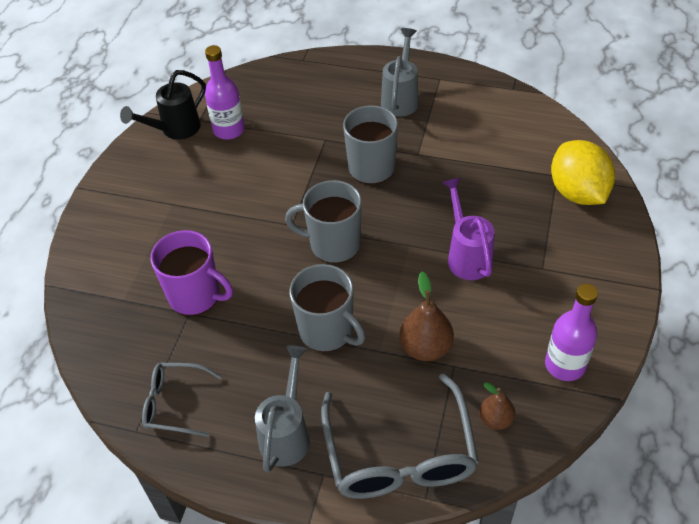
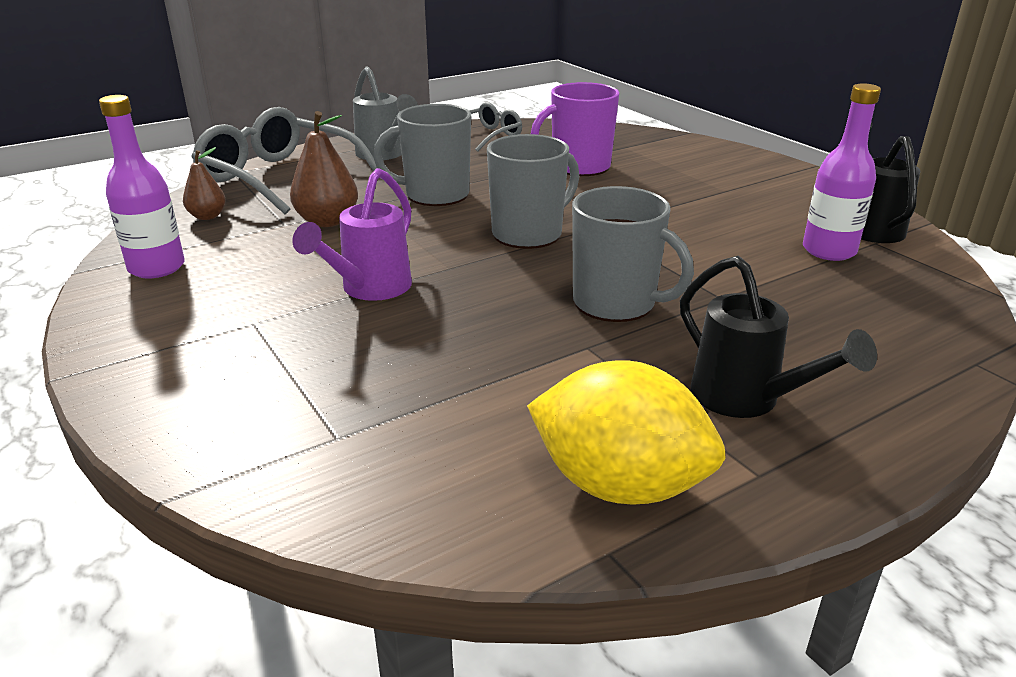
camera: 130 degrees right, 20 degrees down
grey watering can [381,28,419,117] -> black watering can [680,256,877,418]
purple watering can [442,177,495,280] -> purple watering can turned 90 degrees clockwise [292,168,412,301]
yellow lemon [551,140,615,205] -> yellow lemon moved to [527,360,726,504]

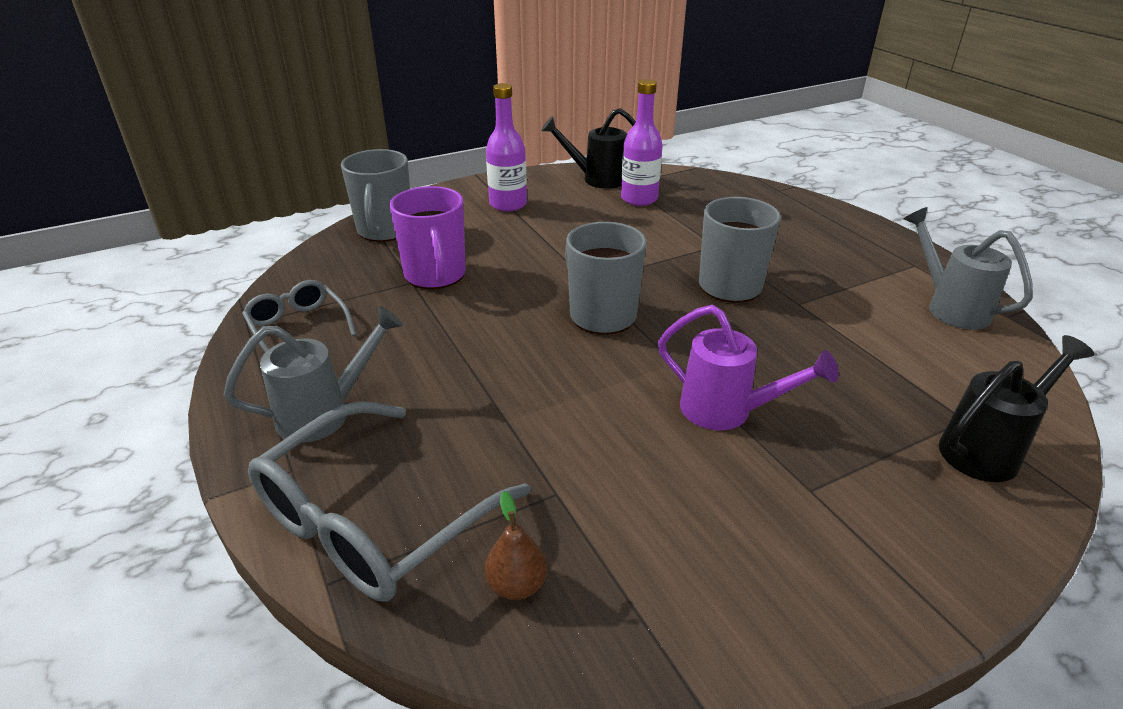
camera: 85 degrees left, 5 degrees up
purple bottle [99,95,185,278] -> purple bottle moved to [486,83,527,212]
brown pear [290,111,358,227] -> none
grey mug [373,104,471,206] -> grey mug moved to [341,149,410,242]
yellow lemon [527,360,726,504] -> grey watering can [904,207,1033,330]
black watering can [680,256,877,418] -> black watering can moved to [939,335,1094,482]

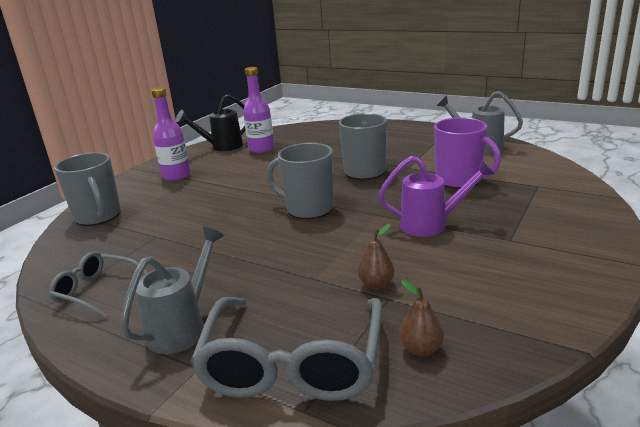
camera: 30 degrees left, 10 degrees down
purple mug [390,186,466,289] -> purple mug moved to [434,117,501,189]
black watering can [939,335,1094,482] -> none
none -> brown pear [358,224,395,289]

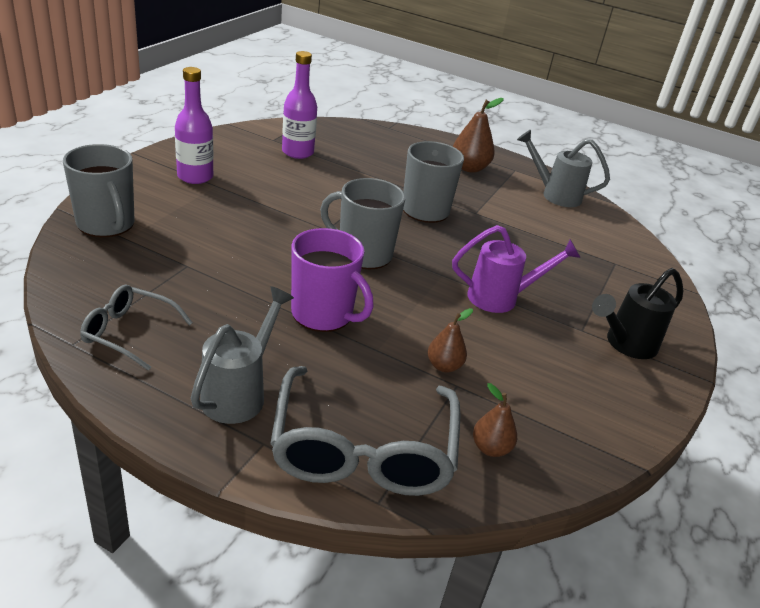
camera: 10 degrees left, 10 degrees up
black watering can [176,94,245,151] -> black watering can moved to [592,268,683,359]
purple mug [434,117,501,189] -> purple mug moved to [291,228,373,332]
none -> brown pear [453,98,504,173]

